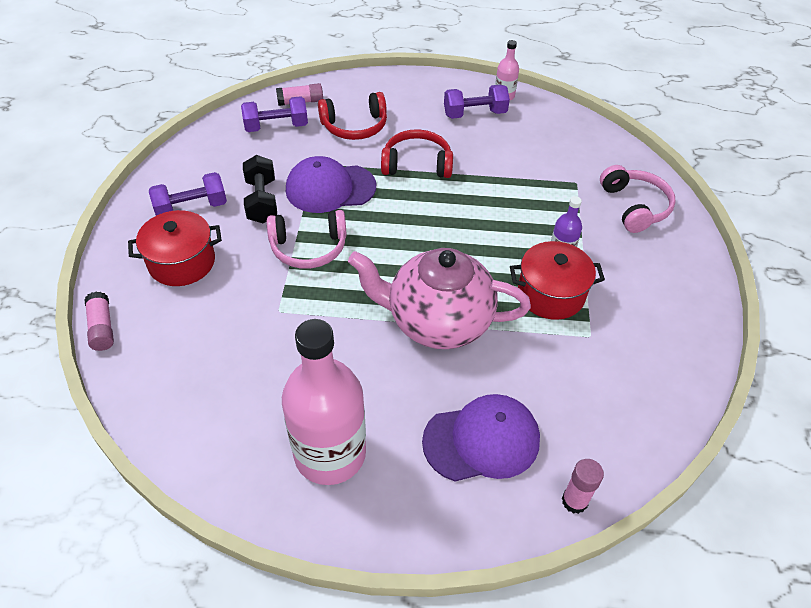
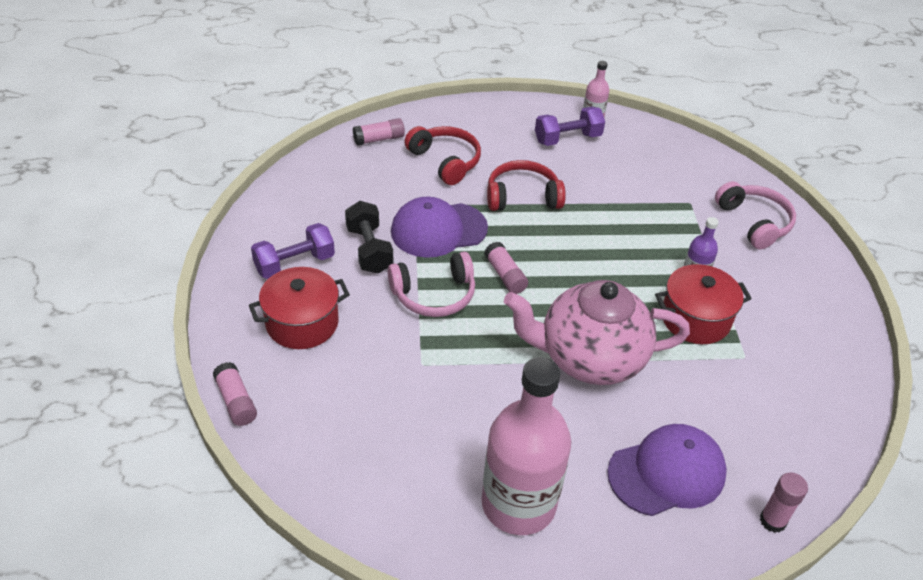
camera: 10 degrees left, 5 degrees down
purple dumbbell [241,96,308,132] -> none
red headphones [318,92,387,140] -> red headphones turned 105 degrees counterclockwise [404,126,481,185]
none -> pink glue stick [484,242,528,294]

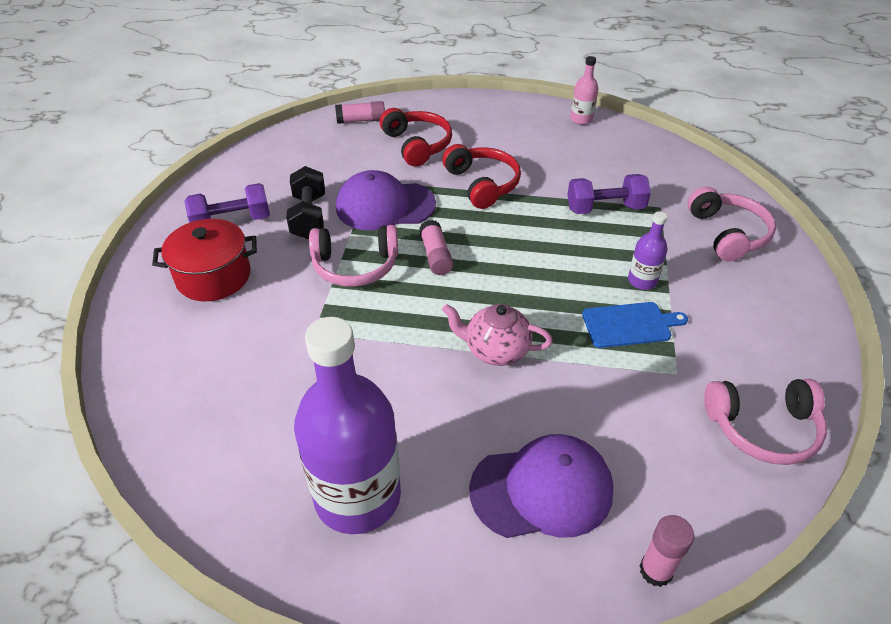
camera: 15 degrees right, 0 degrees up
pink glue stick [213,362,257,426] -> none
pink bottle [482,357,571,535] -> purple bottle [294,317,401,534]
red headphones [487,160,566,211] -> red headphones turned 60 degrees clockwise [442,144,521,209]
pink teapot [504,280,690,385] -> pink teapot [442,304,553,366], size x0.54
purple dumbbell [535,107,605,146] -> purple dumbbell moved to [567,174,651,214]
red pot [655,264,752,344] -> blue cutting board [582,302,688,348]
none -> pink headphones [704,379,827,465]

